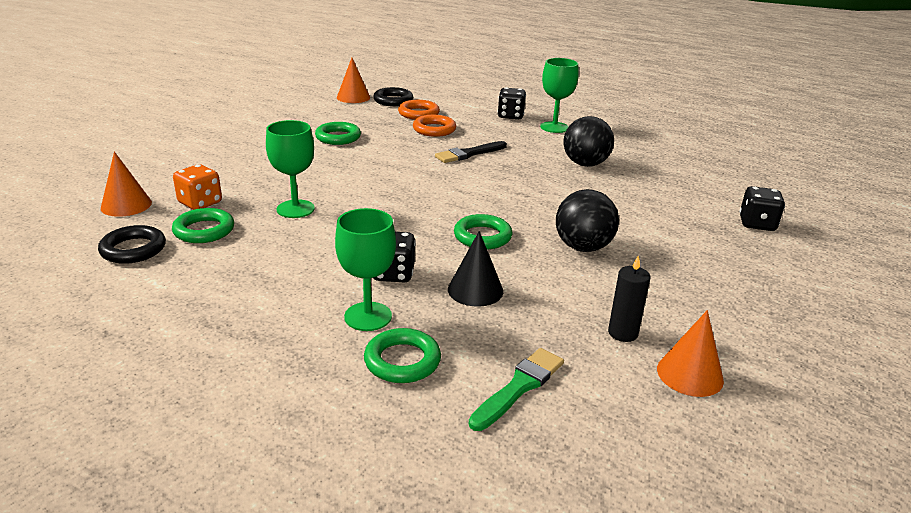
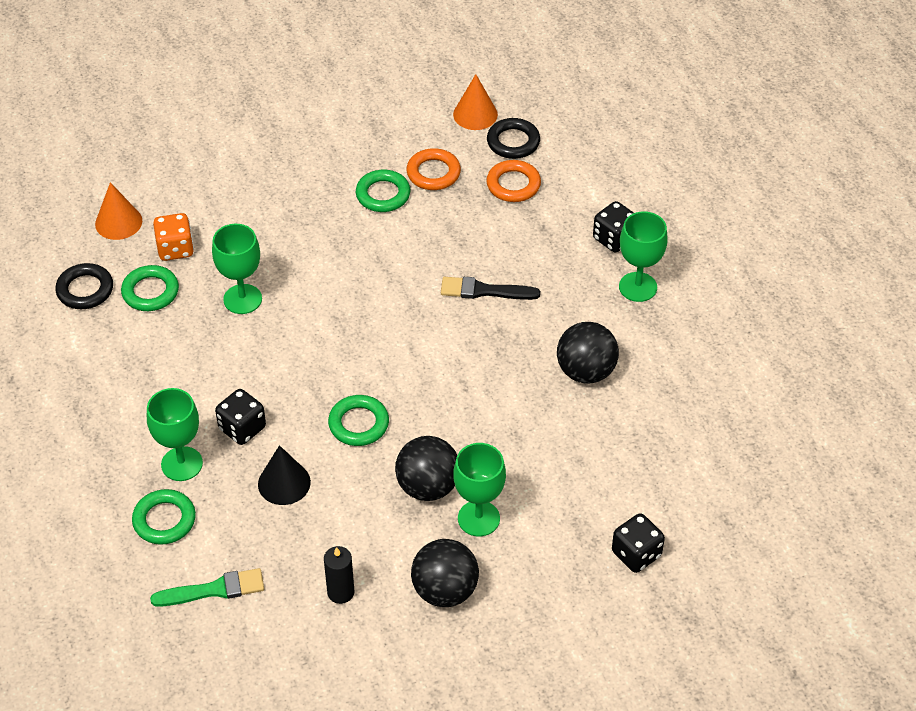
camera: 40 degrees right, 20 degrees up
orange ring [413,115,456,137] -> orange ring moved to [407,148,461,190]
orange cone [657,310,724,397] -> none
none -> black ball [411,539,479,607]
none -> green goblet [453,443,506,536]

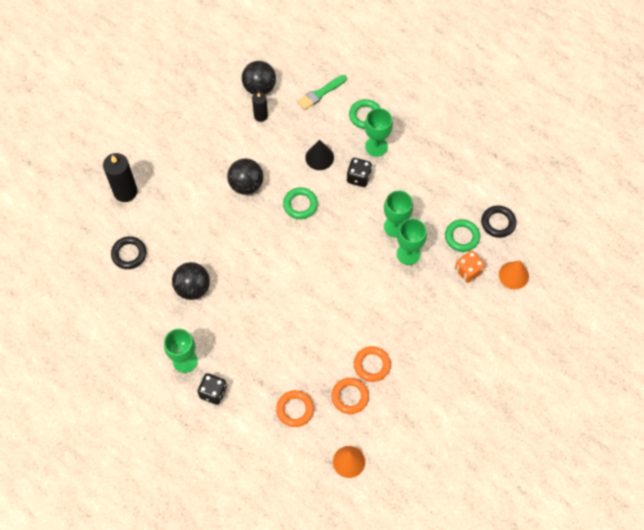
camera: 155 degrees right, 15 degrees up
green ring [356,170,410,212] -> orange ring [354,346,391,382]
black ball [411,539,479,607] -> black ball moved to [242,61,276,95]
black brush [441,277,540,300] -> none
green goblet [453,443,506,536] -> green goblet moved to [384,190,413,238]
black ring [487,118,540,159] -> black ring moved to [111,236,147,269]
black dice [612,513,665,573] -> black candle [103,153,138,202]

